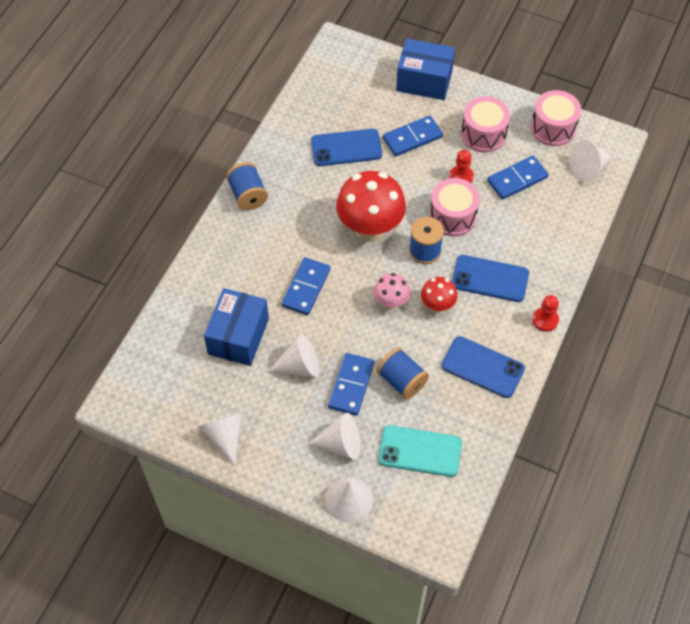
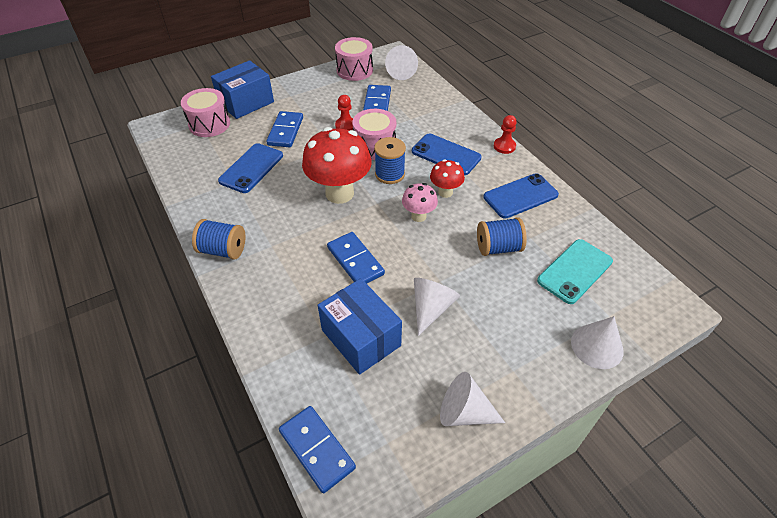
camera: 55 degrees left, 10 degrees down
white cone [307,413,361,460] -> none
blue domino [328,353,374,416] -> blue domino moved to [279,406,356,493]
blue phone [452,255,529,302] -> blue phone turned 75 degrees clockwise [412,134,482,175]
pink drum [461,96,510,153] -> pink drum moved to [181,88,230,137]

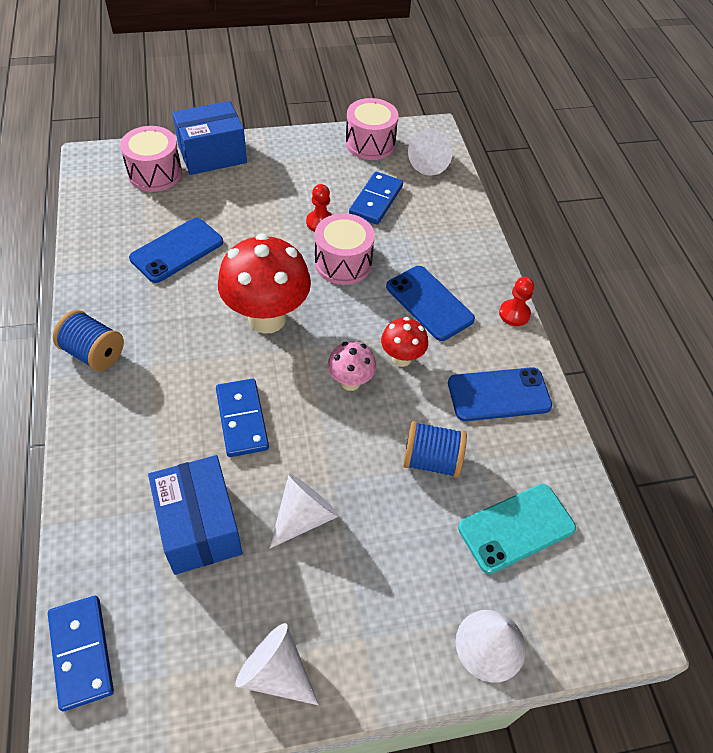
camera: 15 degrees right, 5 degrees up
blue domino [266,111,303,147] -> none
blue spool [374,137,406,184] -> none

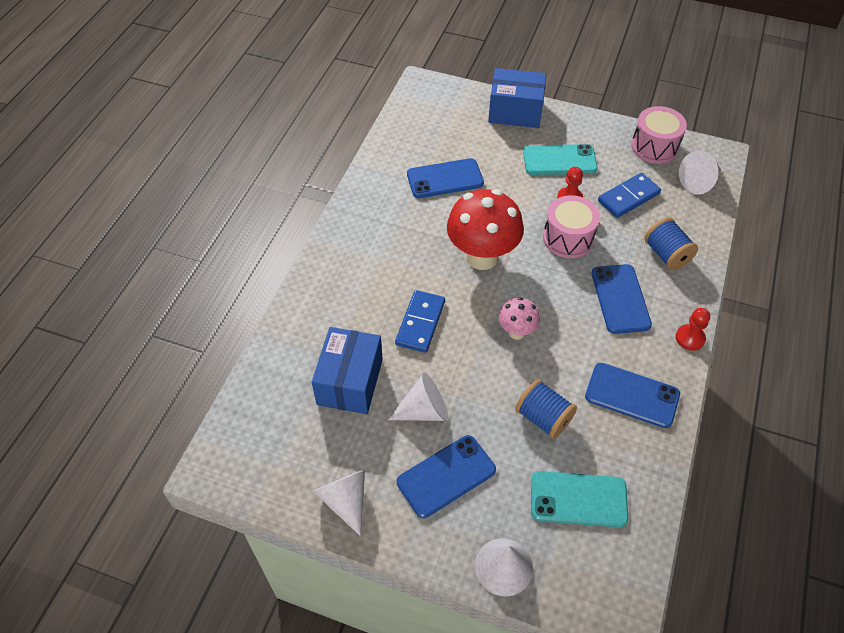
camera: 35 degrees right, 0 degrees up
blue domino [48,596,114,711] -> none
blue spool [53,310,124,371] -> blue spool moved to [644,217,698,270]
pink drum [120,126,182,192] -> none
red mushroom [381,317,428,367] -> none
none -> blue phone [397,435,496,518]
none -> turquoise phone [523,144,598,175]

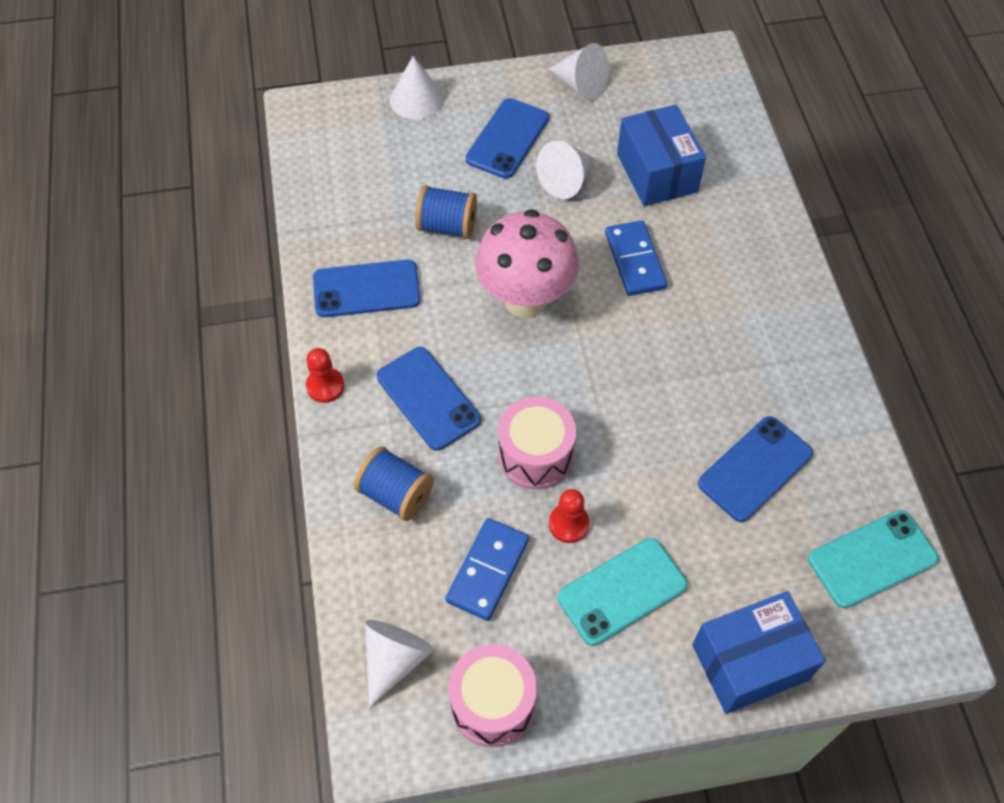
camera: 150 degrees right, 5 degrees up
red mushroom [447,189,524,270] -> none
pink mushroom [499,297,540,340] -> pink mushroom [475,209,579,318], size x1.95
turquoise phone [531,471,629,528] -> turquoise phone moved to [808,510,939,608]

